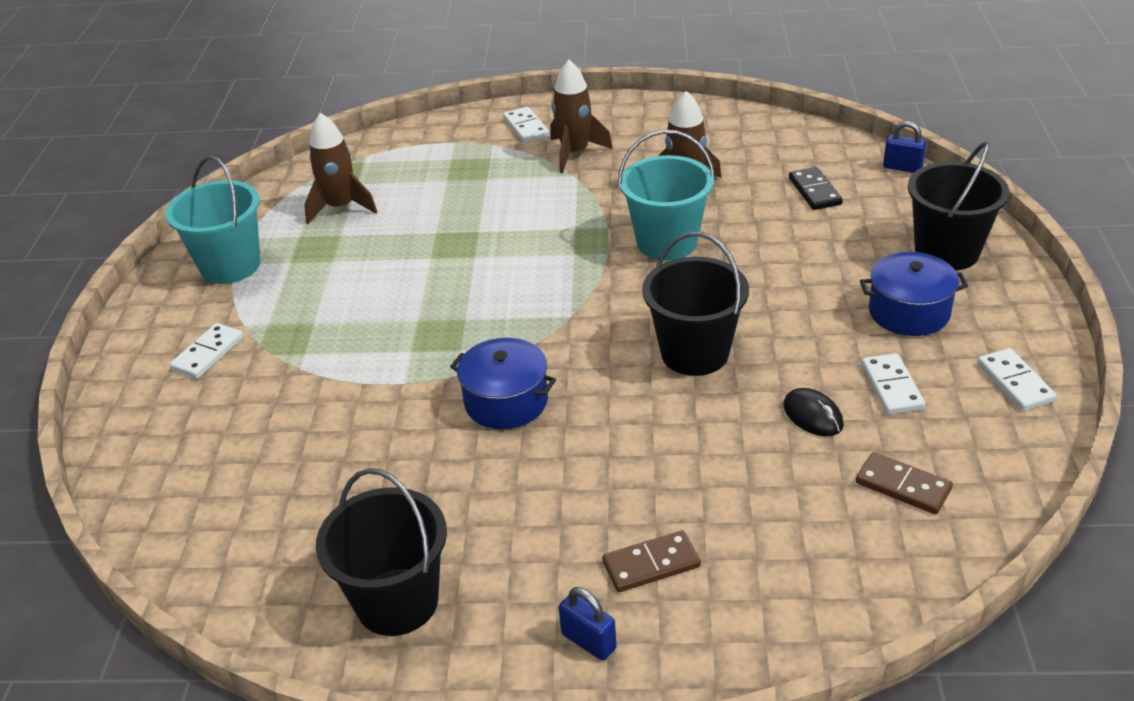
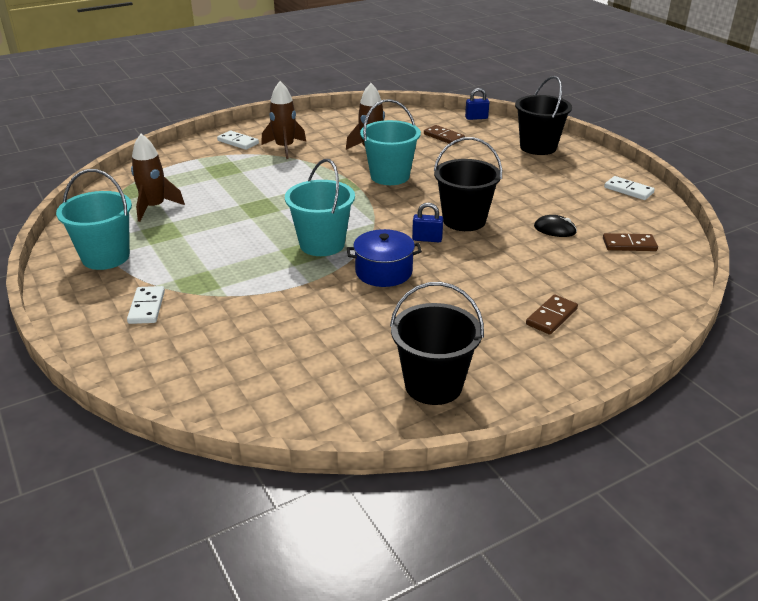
camera: 35 degrees left, 5 degrees down
blue padlock [559,587,617,661] -> blue padlock moved to [412,202,443,242]
black domino [789,167,843,210] -> brown domino [424,125,465,145]
blue pot [860,252,968,336] -> none
white domino [861,353,925,414] -> none
none -> turquoise bucket [285,159,355,256]

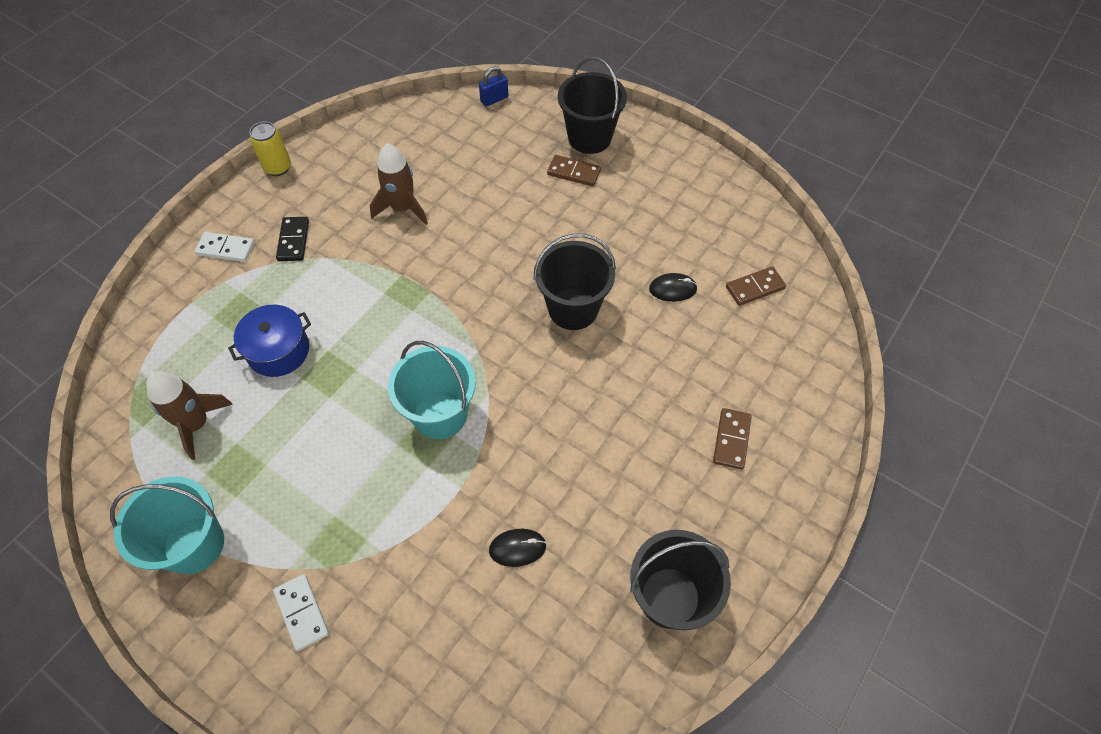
camera: 25 degrees left, 25 degrees up
brown rocket [261,81,306,159] -> black domino [276,217,309,261]
blue pot [347,229,422,287] -> blue pot moved to [228,305,311,377]
turquoise bucket [360,99,421,185] -> none
blue padlock [412,202,443,242] -> none
brown domino [424,125,465,145] -> brown domino moved to [547,155,601,187]
white domino [604,176,655,200] -> none
none -> yellow can [250,121,291,176]
none -> black mouse [489,529,547,567]

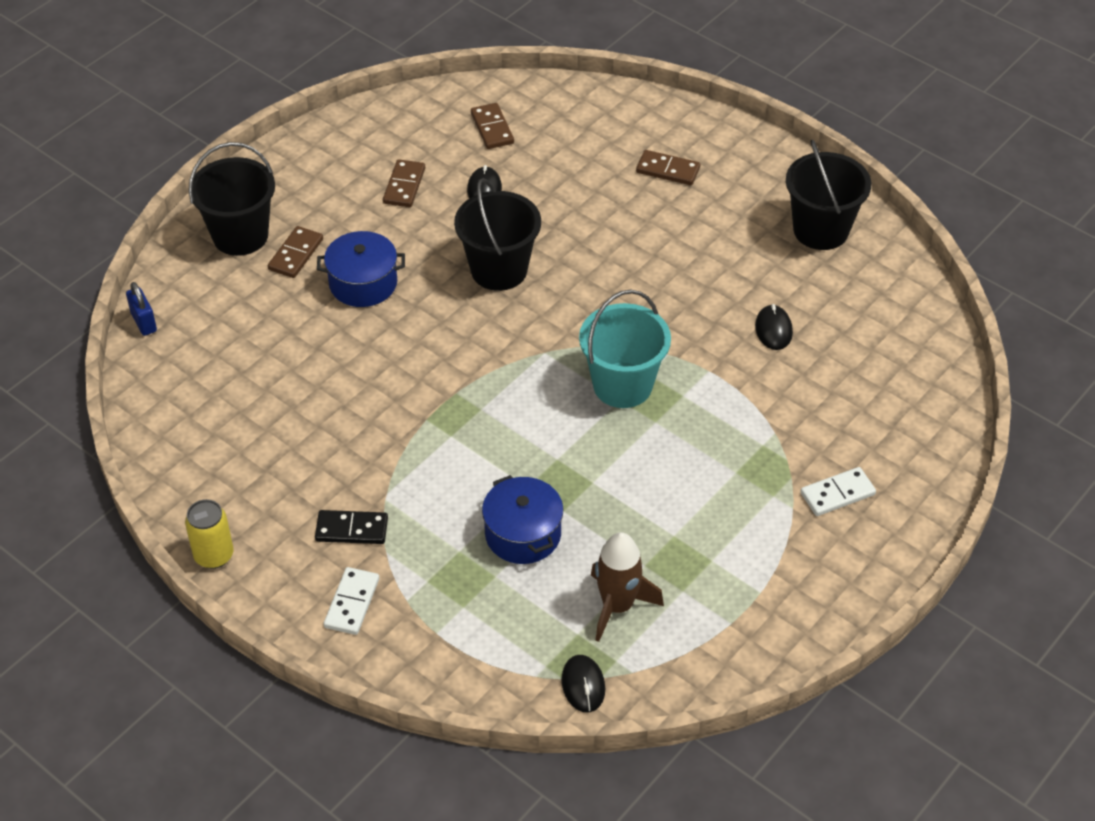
camera: 85 degrees left, 10 degrees down
turquoise bucket [110,476,224,574] -> none
brown rocket [370,143,428,225] -> none
none -> blue pot [317,231,405,307]
none -> brown domino [383,159,425,207]
none -> black mouse [562,655,605,712]

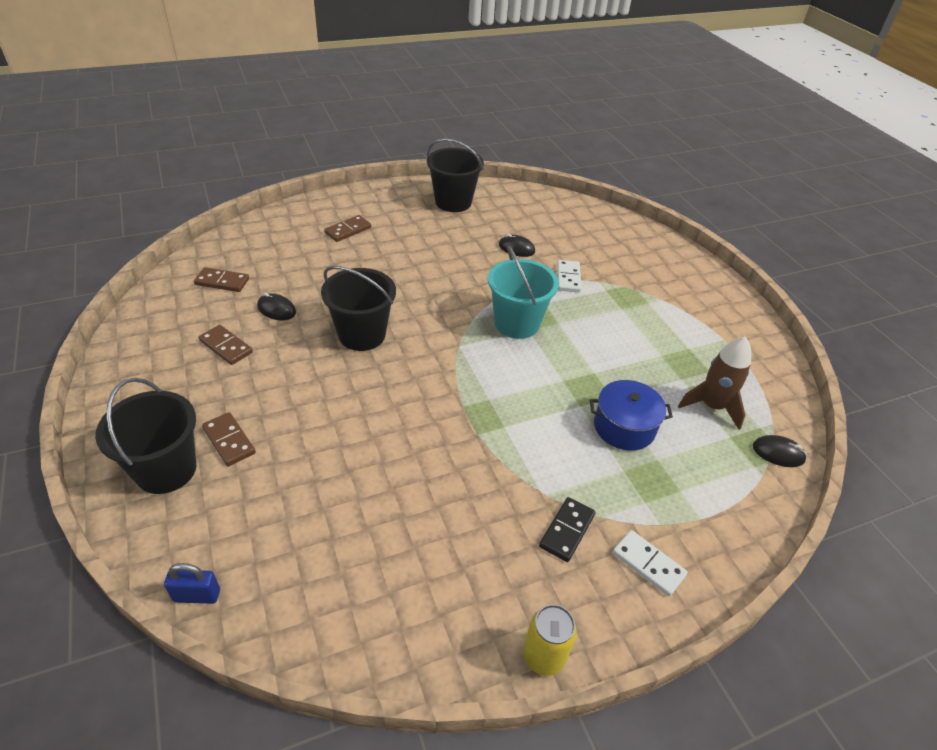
camera: 65 degrees left, 5 degrees down
blue pot [317,231,405,307] -> none
white domino [800,467,876,516] -> white domino moved to [557,260,582,292]

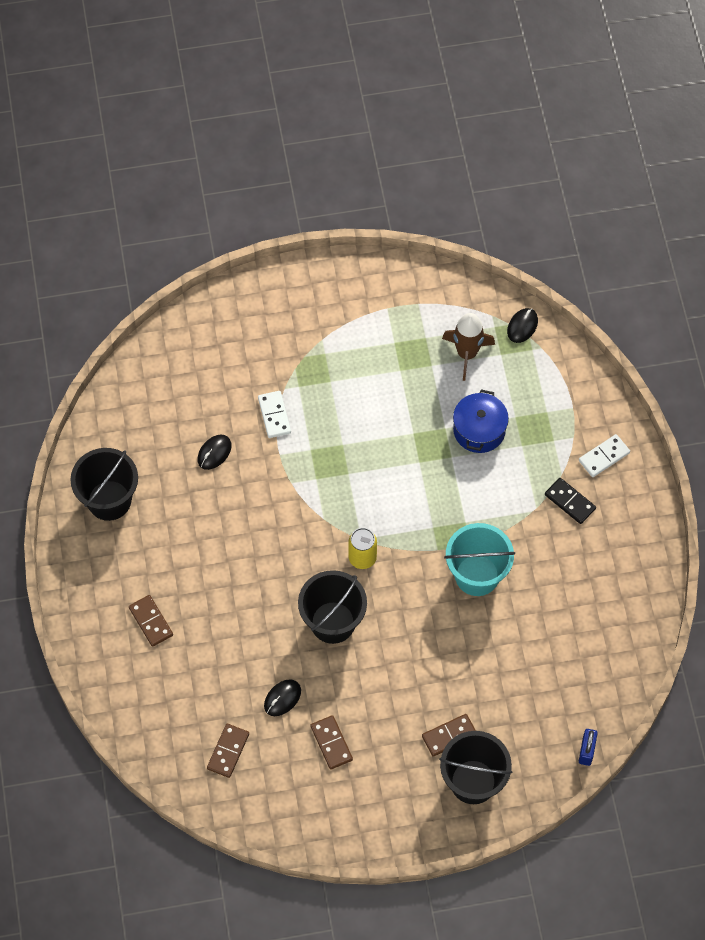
camera: 75 degrees left, 20 degrees up
brown domino [199,325,253,365] -> brown domino turned 75 degrees counterclockwise [310,715,353,770]
turquoise bucket [488,246,559,339] -> turquoise bucket moved to [444,523,515,596]
yellow can [523,604,577,676] -> yellow can moved to [348,528,377,569]
white domino [557,260,582,292] -> white domino turned 60 degrees clockwise [258,391,291,438]

